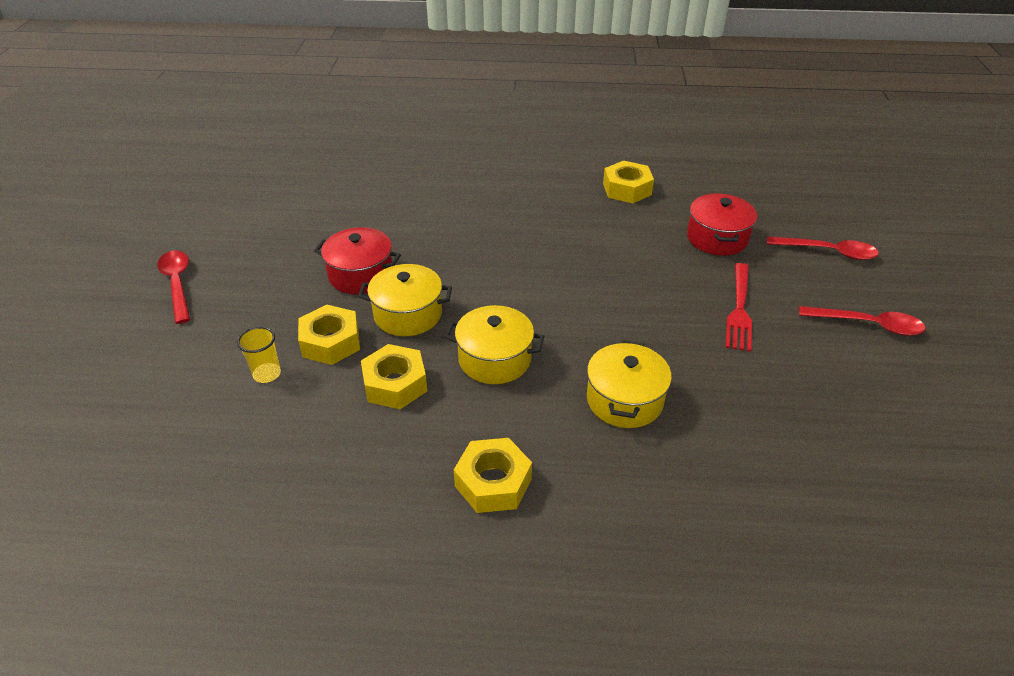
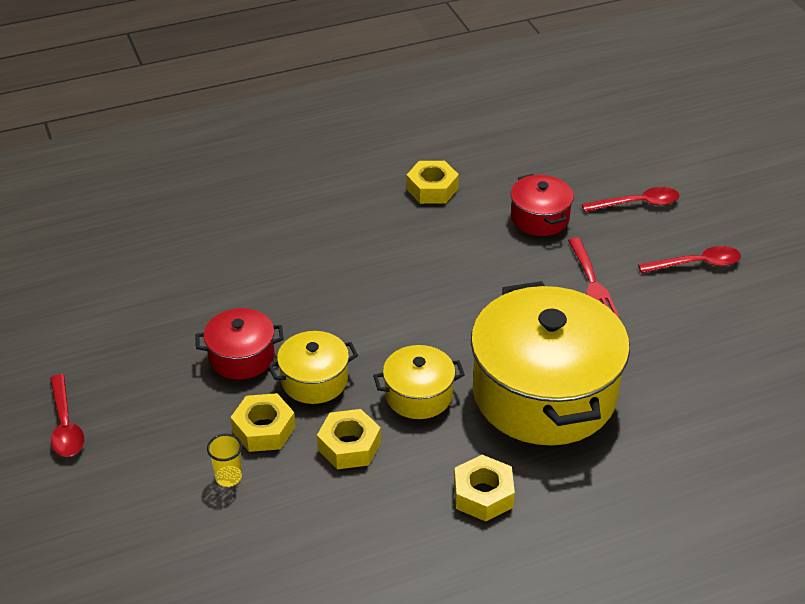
camera: 25 degrees left, 0 degrees up
red spoon [157,250,190,324] -> red spoon turned 150 degrees counterclockwise [50,374,84,457]
yellow pot [587,340,672,428] -> yellow pot [471,281,630,445], size x2.14

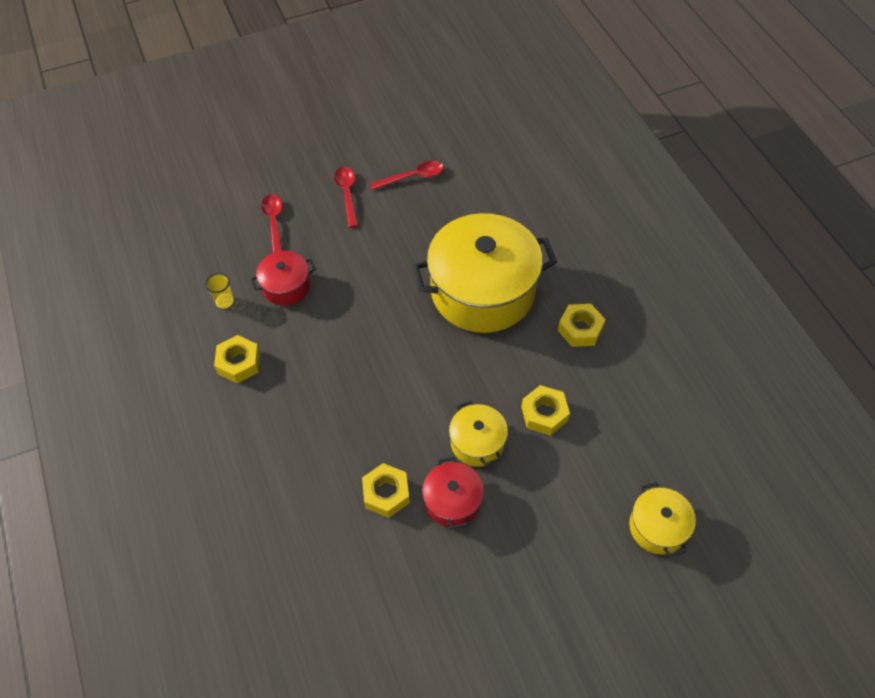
camera: 90 degrees left, 15 degrees up
red spoon [50,374,84,457] -> red spoon moved to [370,161,444,190]
yellow cup [207,434,242,487] -> yellow cup moved to [205,273,234,308]
yellow nut [231,393,296,452] -> yellow nut moved to [362,463,410,518]
yellow pot [373,345,465,419] -> yellow pot moved to [629,482,696,557]
red fork [568,237,619,317] -> none

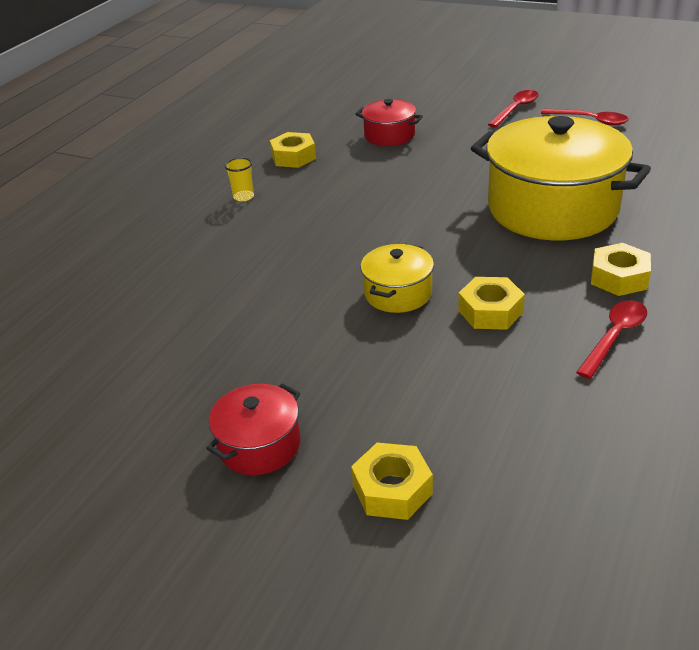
camera: 50 degrees right, 20 degrees down
yellow cup [205,273,234,308] -> yellow cup moved to [225,158,254,202]
red spoon [261,194,283,253] -> red spoon moved to [576,300,647,379]
yellow nut [362,463,410,518] -> yellow nut moved to [351,442,433,520]
red pot [422,457,484,529] -> red pot moved to [206,384,300,475]
yellow pot [629,482,696,557] -> none

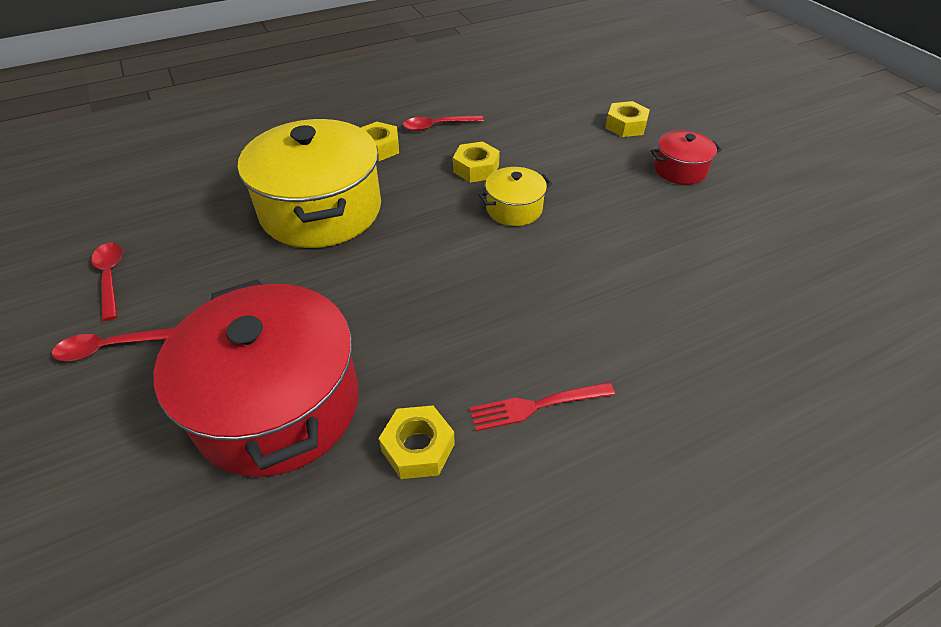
camera: 145 degrees left, 10 degrees up
yellow cup [225,158,254,202] -> red fork [469,382,615,431]
red pot [356,99,423,146] -> red pot [154,279,359,477], size x2.14

